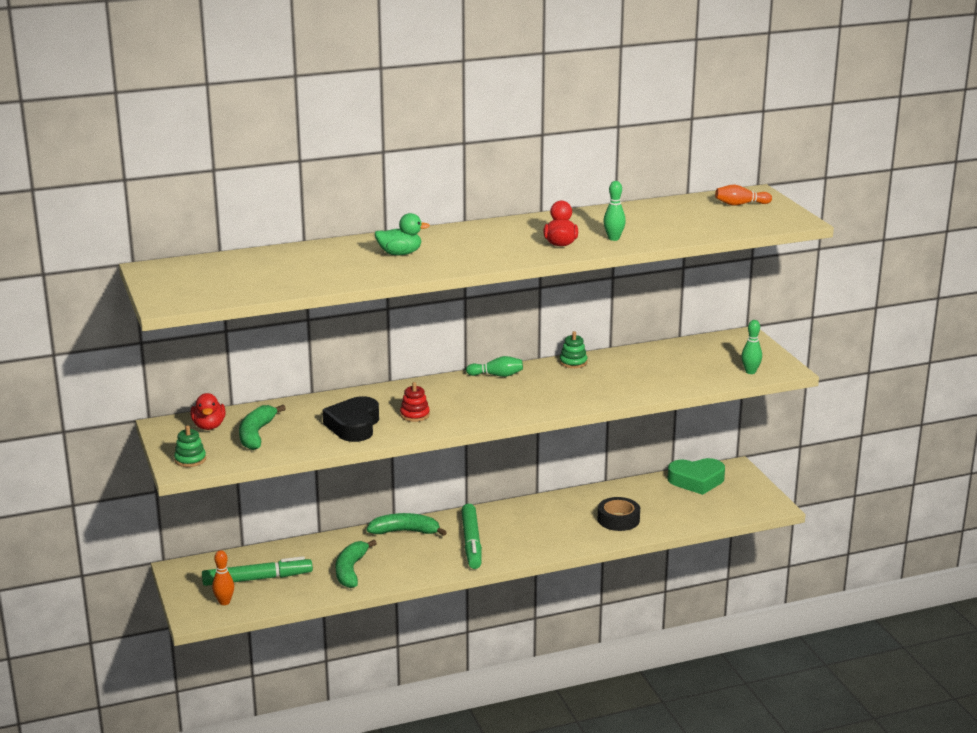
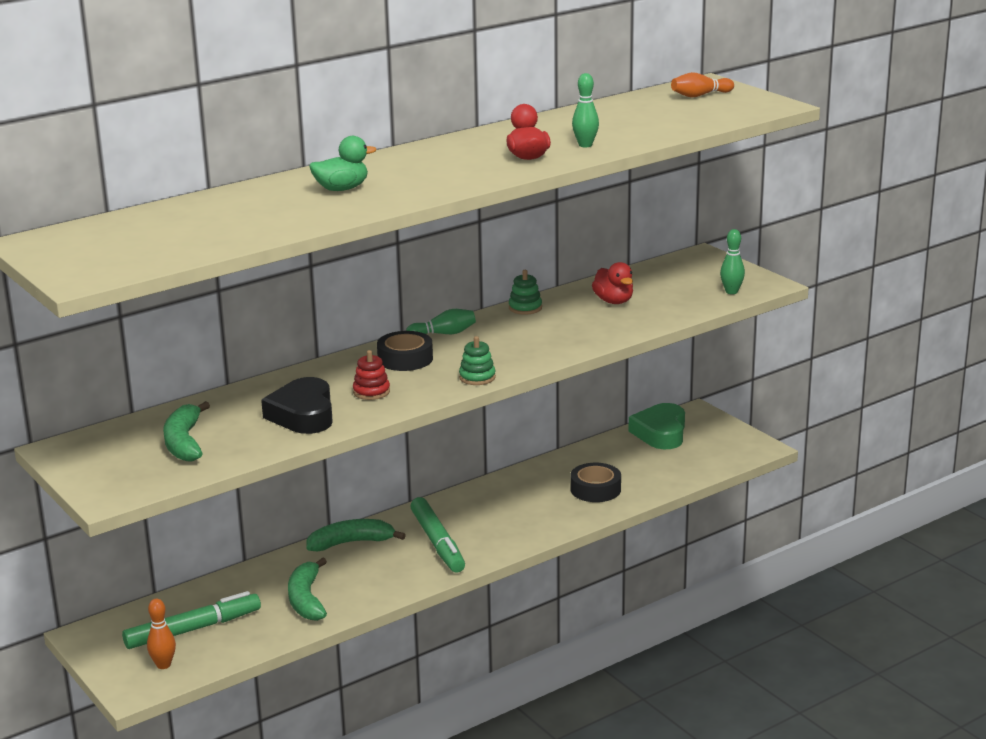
camera: 15 degrees left, 0 degrees up
green stacking toy [174,425,206,467] -> green stacking toy moved to [459,336,496,385]
red duck [191,393,226,430] -> red duck moved to [592,262,633,304]
green heart [668,458,725,495] -> green heart turned 120 degrees clockwise [629,403,685,449]
none -> black tape [377,331,433,371]

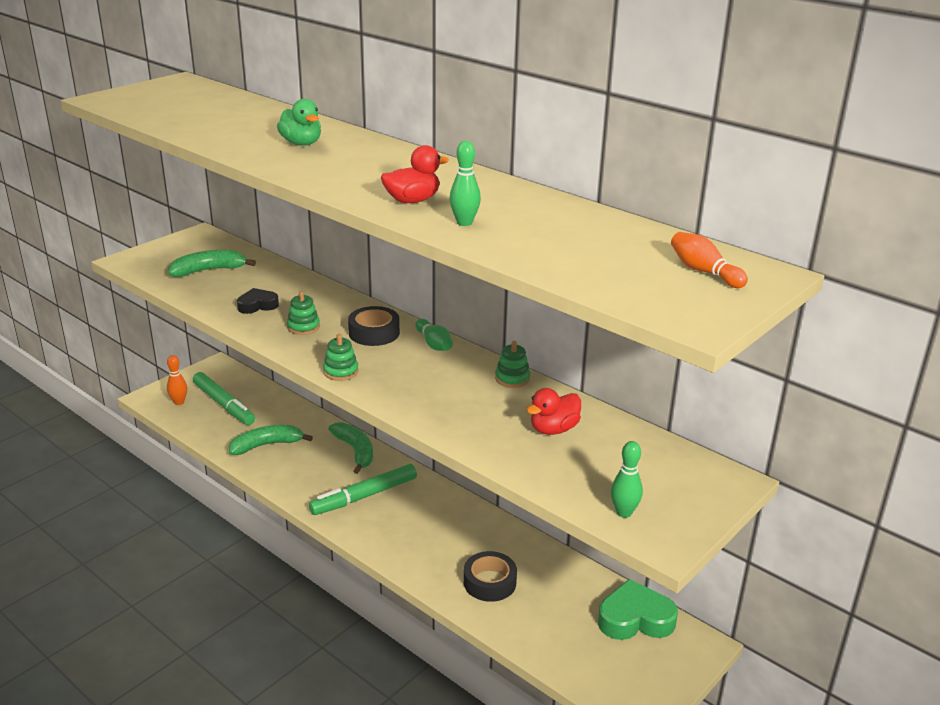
camera: 75 degrees right, 5 degrees up
black heart [261,377,333,434] -> black heart [237,288,279,314], size x0.59
red stacking toy [353,350,390,400] -> green stacking toy [287,291,320,335]

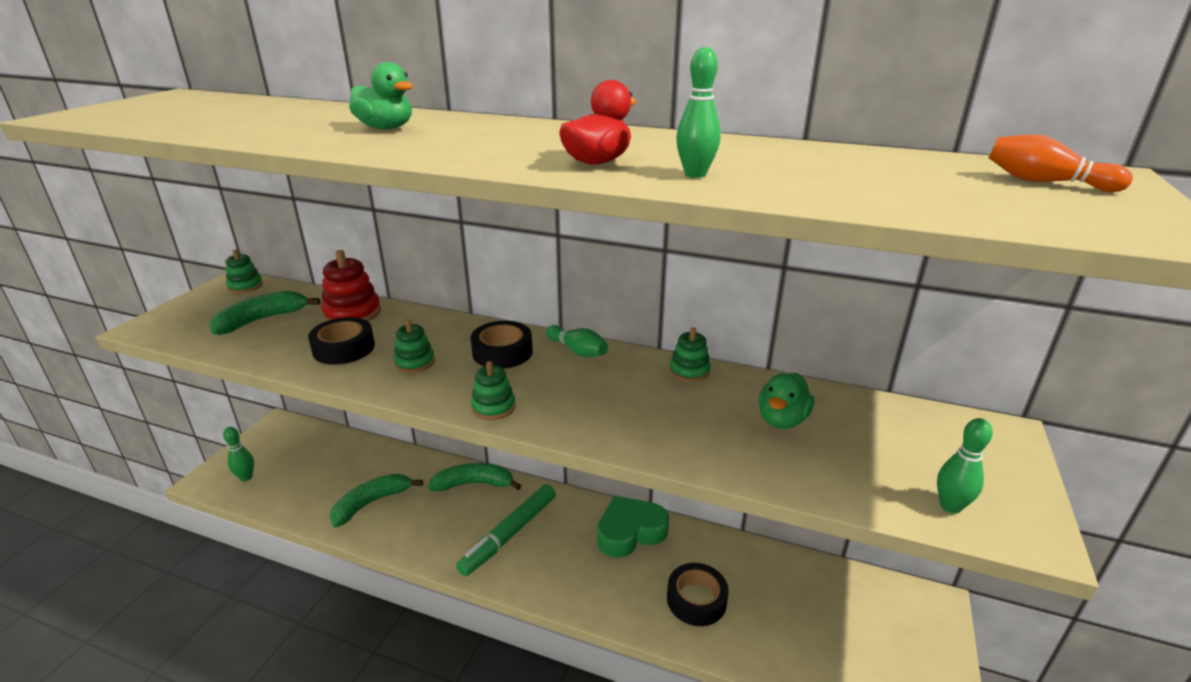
camera: 20 degrees left, 0 degrees up
orange bowling pin [167,355,187,405] -> green bowling pin [223,427,254,481]
green marker [193,372,255,425] -> none
black heart [237,288,279,314] -> black tape [308,317,375,365]
green banana [328,422,373,474] -> green banana turned 45 degrees counterclockwise [428,463,521,491]
red duck [526,388,581,435] -> green duck [758,373,814,429]
green heart [598,579,678,640] -> green heart moved to [597,495,669,558]
none -> green stacking toy [226,249,263,293]
none -> red stacking toy [321,250,381,322]

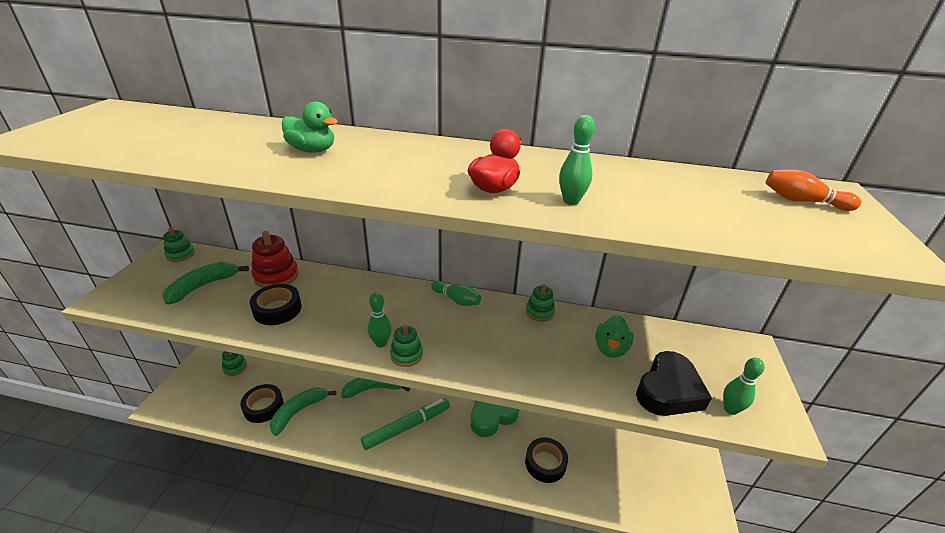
camera: 10 degrees left, 5 degrees up
green bowling pin [223,427,254,481] -> green bowling pin moved to [368,292,392,348]
green stacking toy [394,320,435,373] -> green stacking toy moved to [222,351,247,376]
green marker [456,484,556,576] -> green marker turned 150 degrees counterclockwise [361,398,450,450]
black tape [471,321,532,369] -> black tape moved to [240,384,284,423]
none -> black heart [636,351,712,416]

